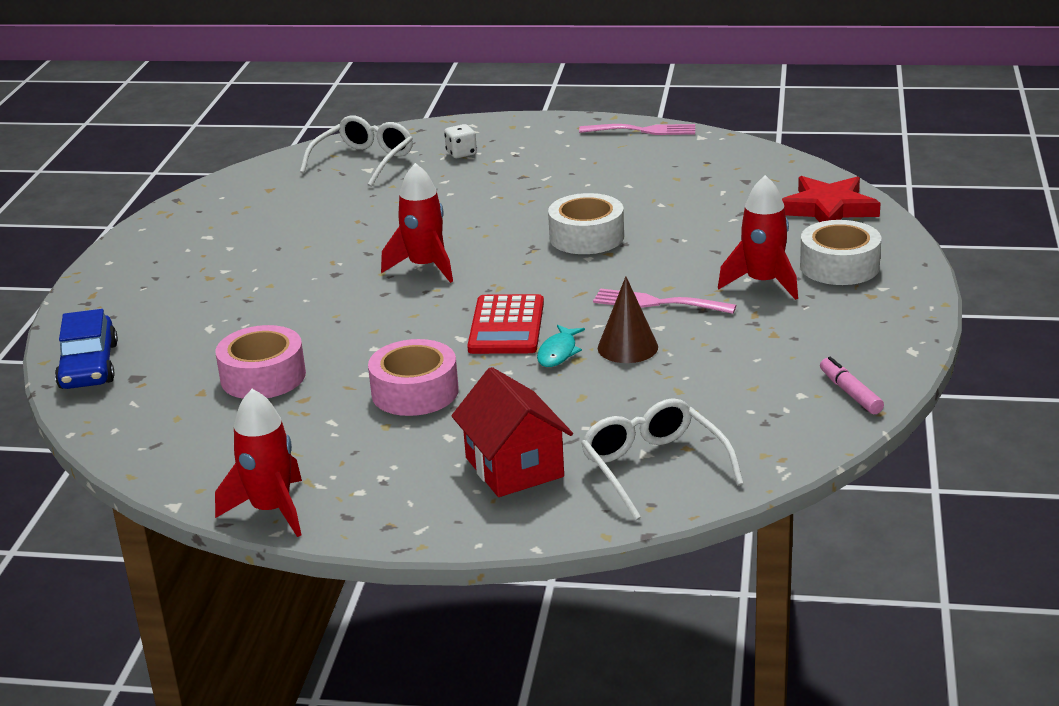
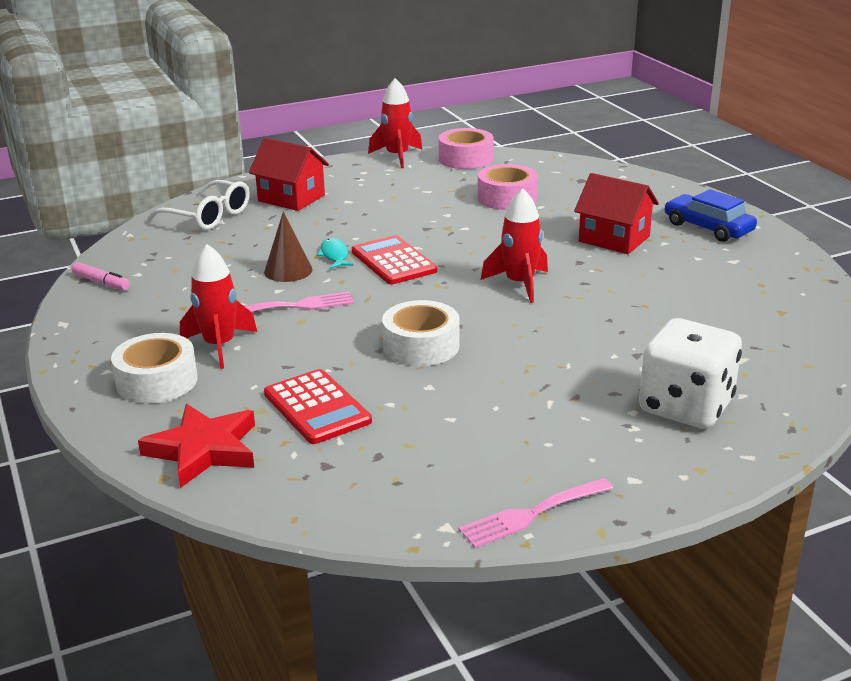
camera: 145 degrees right, 0 degrees up
blue car [55,309,118,389] -> blue car moved to [664,189,757,242]
white glasses [300,116,413,187] -> none
pink tape [368,339,459,416] -> pink tape moved to [438,128,494,169]
white dice [444,124,477,158] -> white dice [639,318,742,429], size x2.40
none -> red calculator [264,369,372,444]
none -> red house [574,173,659,254]

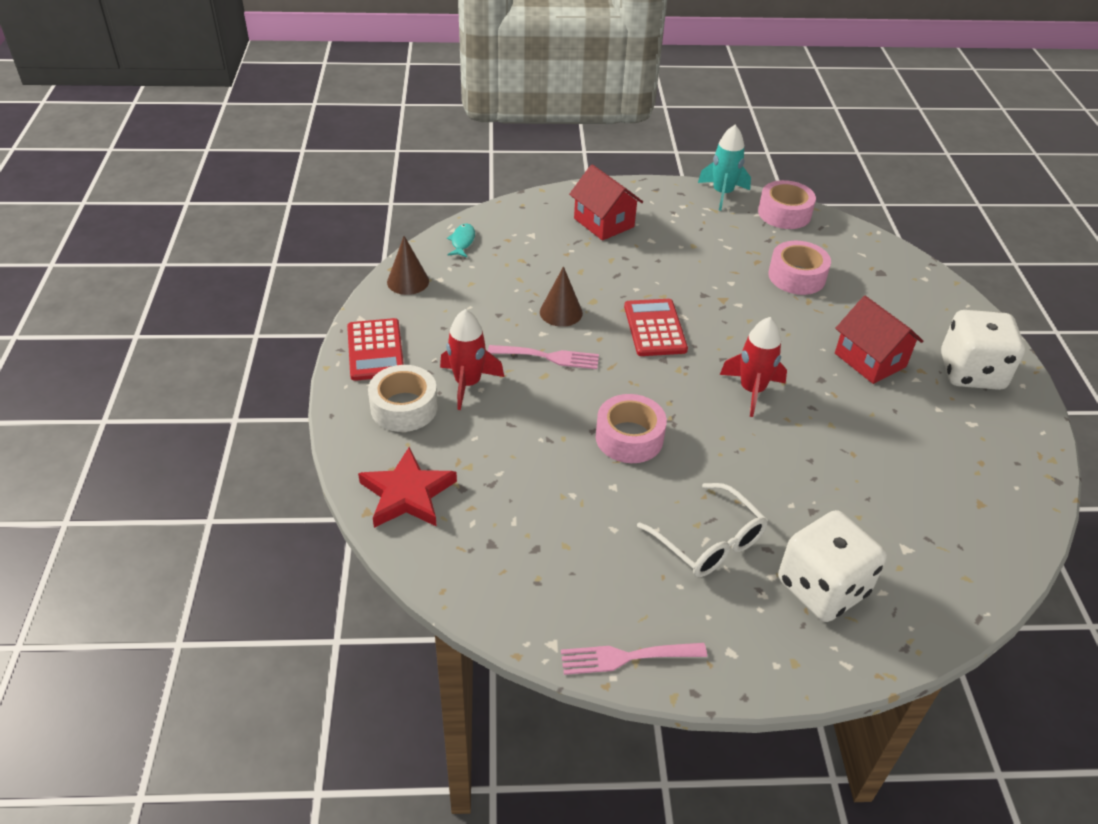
camera: 20 degrees right, 15 degrees up
pink marker [72,262,130,290] -> brown cone [387,236,429,295]
white glasses [147,180,250,230] -> white glasses moved to [637,483,768,577]
red calculator [264,369,372,444] -> red calculator moved to [347,318,404,381]
turquoise fish [317,238,354,269] -> turquoise fish moved to [447,224,475,257]
red rocket [368,78,422,168] -> turquoise rocket [698,125,751,211]
white tape [382,300,459,366] -> pink tape [596,394,667,463]
blue car [664,189,757,242] -> white dice [941,310,1025,390]

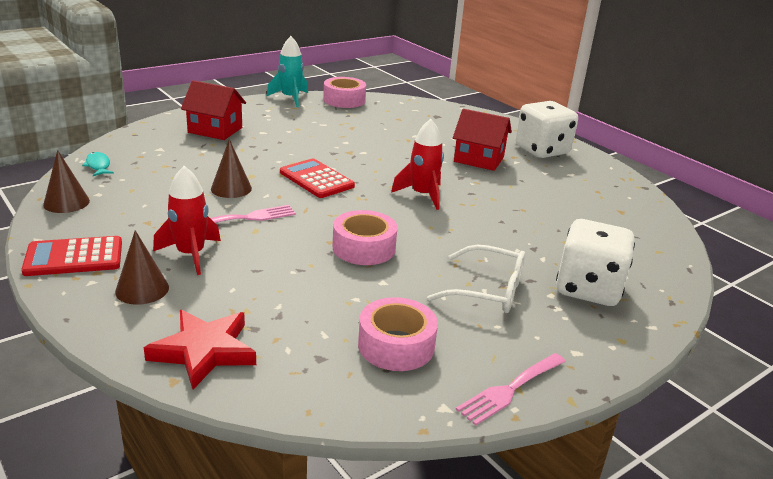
camera: 35 degrees left, 15 degrees down
red calculator [347,318,404,381] -> red calculator turned 120 degrees clockwise [21,236,122,276]
white tape [368,365,438,432] -> brown cone [115,230,169,305]
pink tape [768,241,831,295] -> pink tape moved to [358,297,438,371]

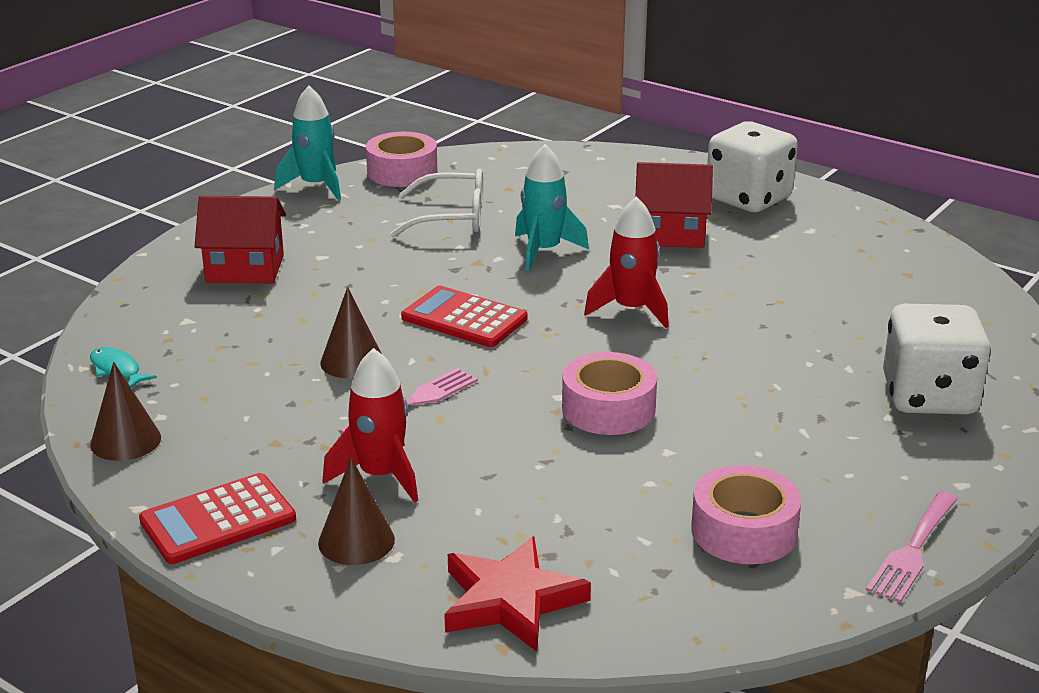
camera: 15 degrees left, 0 degrees up
white glasses [427,245,525,313] -> white glasses moved to [390,169,483,238]
none -> turquoise rocket [515,144,589,271]

